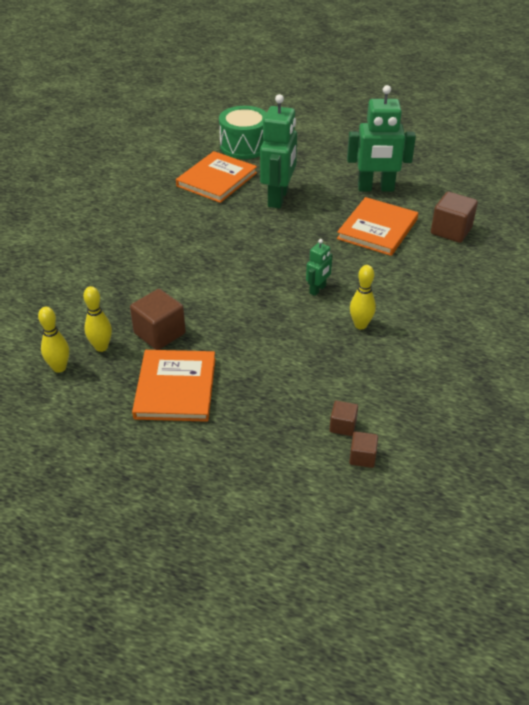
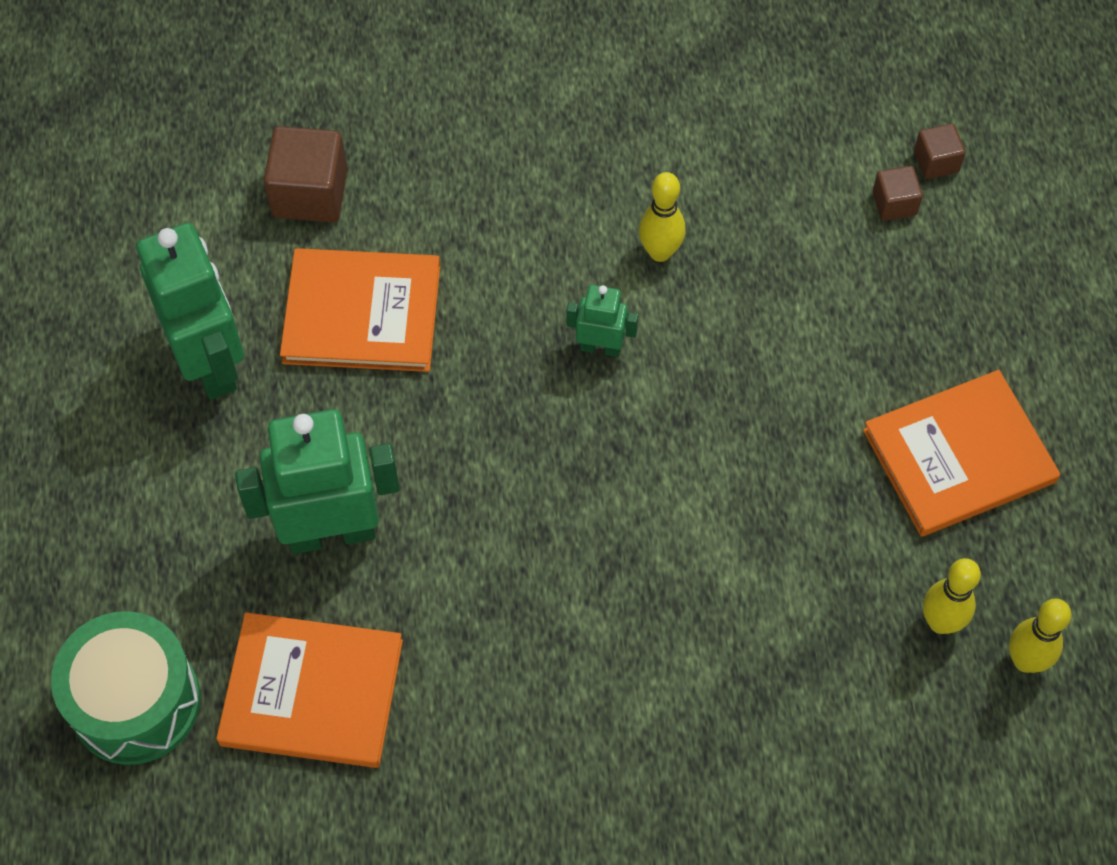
camera: 115 degrees left, 20 degrees up
brown cube [130,289,186,350] -> none

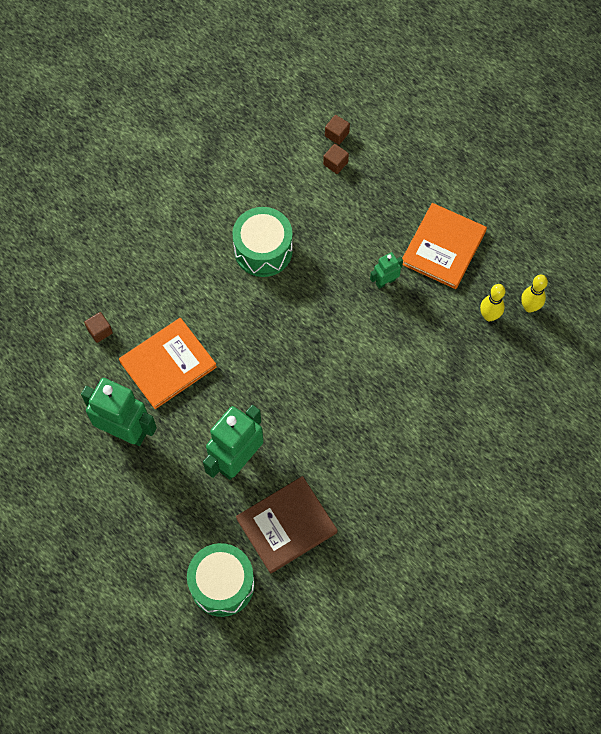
camera: 40 degrees left, 5 degrees up
orange book [216,612,403,768] -> brown book [236,476,338,573]
brown cube [264,126,347,223] -> brown cube [84,312,113,343], size x0.55
green robot [566,285,638,357] -> green robot moved to [370,252,403,289]
yellow bowling pin [639,172,686,262] -> green drum [232,207,293,277]

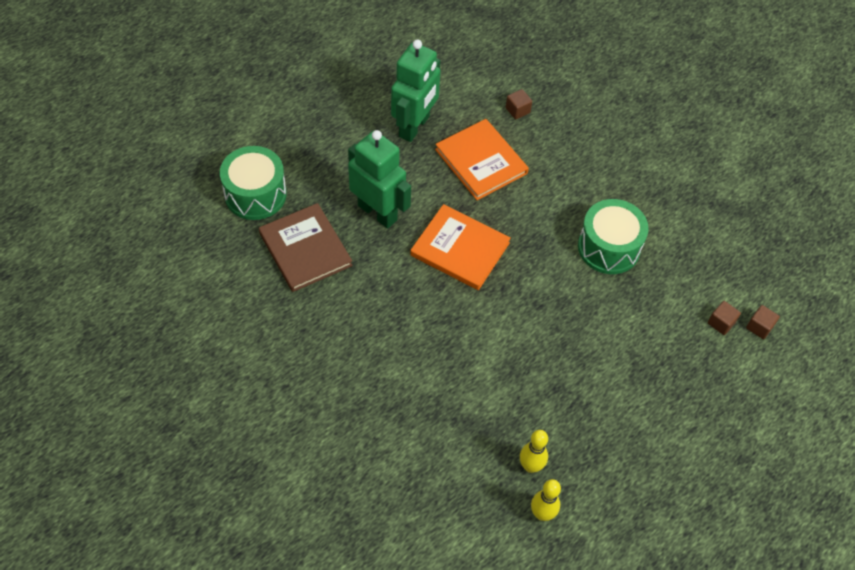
camera: 90 degrees right, 10 degrees down
green robot [370,252,403,289] -> none
orange book [402,203,487,289] -> orange book moved to [410,204,511,290]

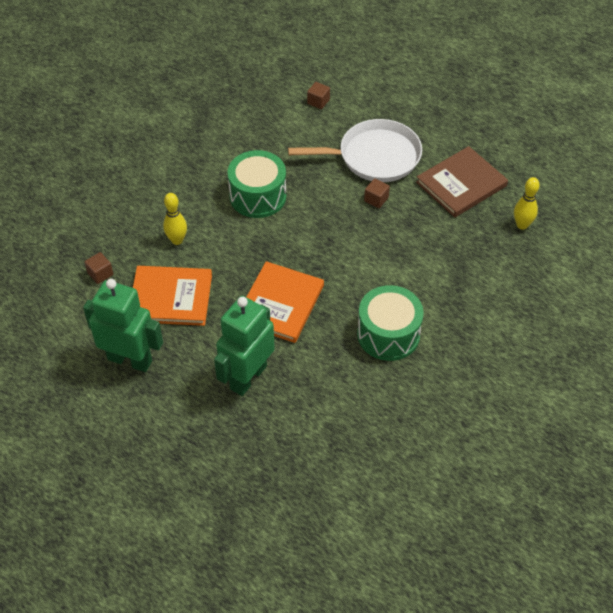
camera: 95 degrees left, 5 degrees down
green drum [220,146,287,220] -> green drum moved to [357,285,424,361]
brown book [259,203,353,292] -> brown book moved to [416,146,508,217]
orange book [435,119,529,200] -> orange book turned 45 degrees clockwise [133,266,212,326]
yellow bowling pin [520,430,548,473] -> yellow bowling pin moved to [163,193,187,245]
brown cube [708,301,741,335] -> brown cube moved to [364,178,390,208]
none -> white pan [288,119,422,182]

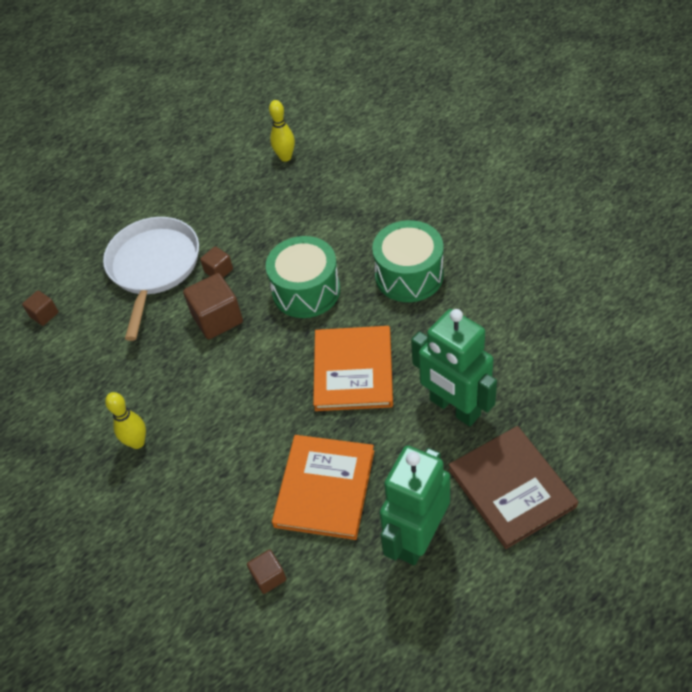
camera: 75 degrees left, 0 degrees up
yellow bowling pin [163,193,187,245] -> yellow bowling pin moved to [105,392,146,449]
green drum [228,150,286,218] -> green drum moved to [266,236,340,318]
orange book [247,261,324,343] -> orange book turned 60 degrees clockwise [313,326,393,411]
brown book [416,146,508,217] -> brown book moved to [449,426,578,549]
none -> brown cube [183,273,243,339]

